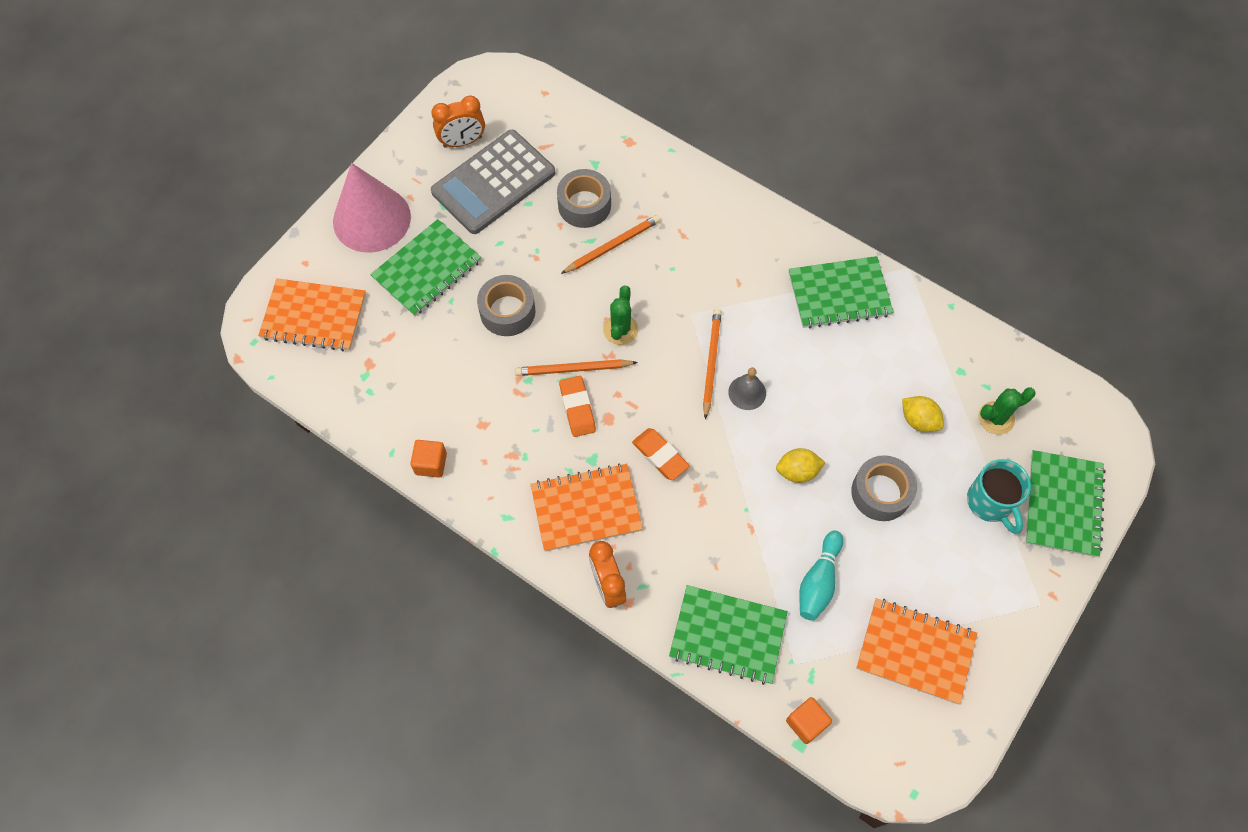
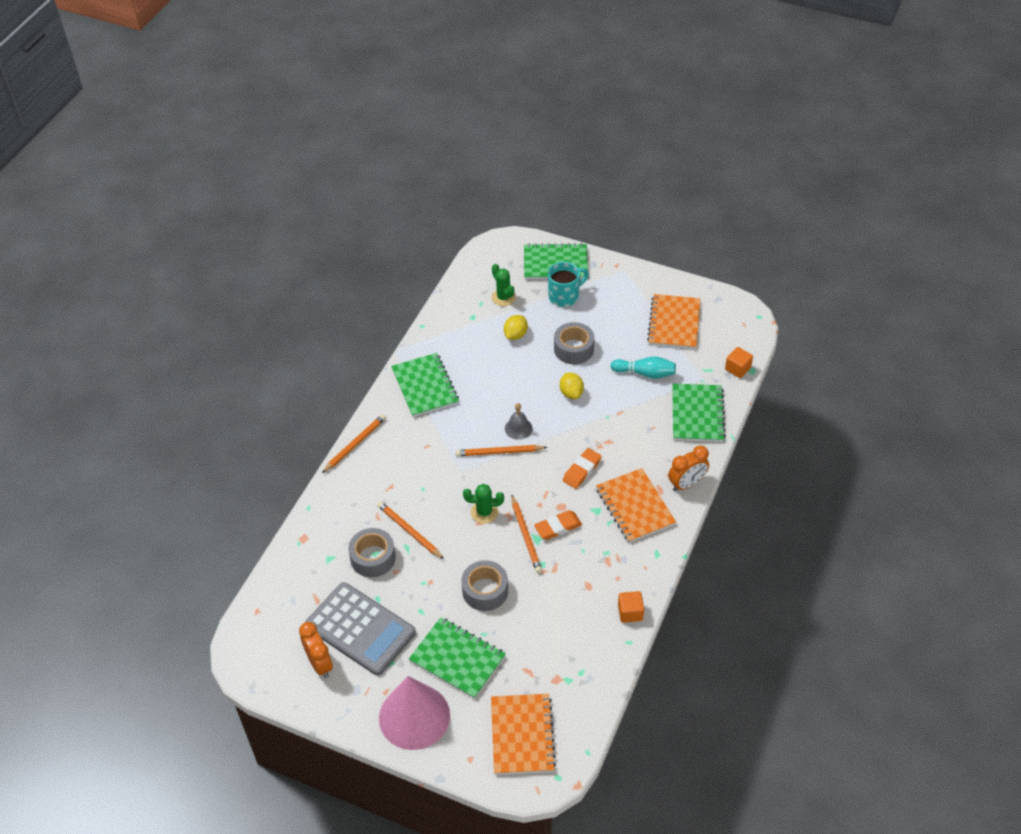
camera: 100 degrees left, 15 degrees down
none -> orange pencil [322,414,386,473]

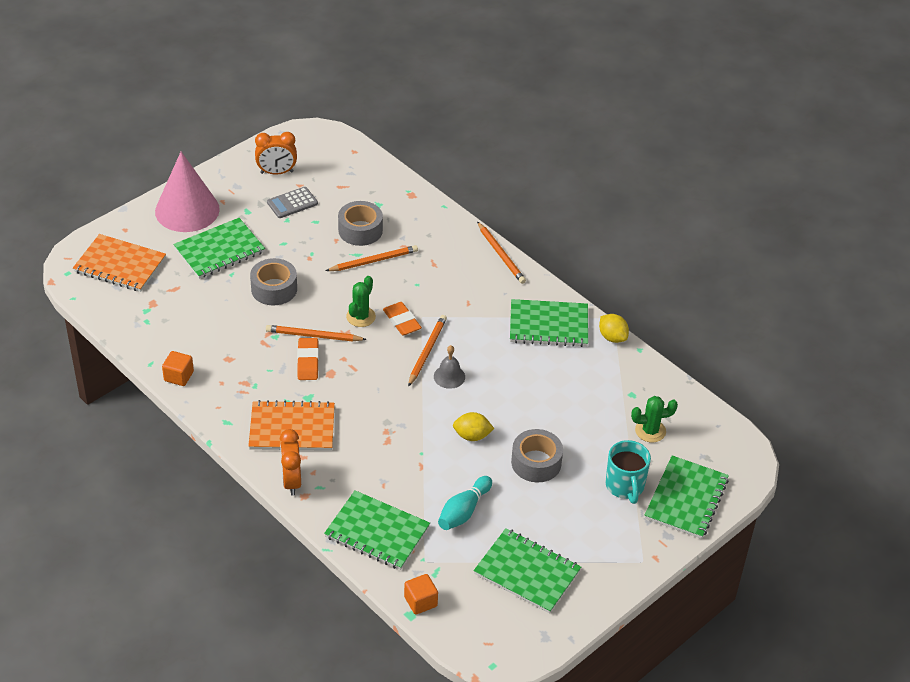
camera: 110 degrees right, 5 degrees down
grey calculator [305,582,416,676] -> grey calculator [267,187,318,218], size x0.49
yellow lemon [504,315,528,340] -> yellow lemon moved to [599,314,629,343]
orange eraser [563,448,602,489] -> orange eraser moved to [383,302,422,335]
orange notebook [647,294,700,349] -> green notebook [474,528,581,613]

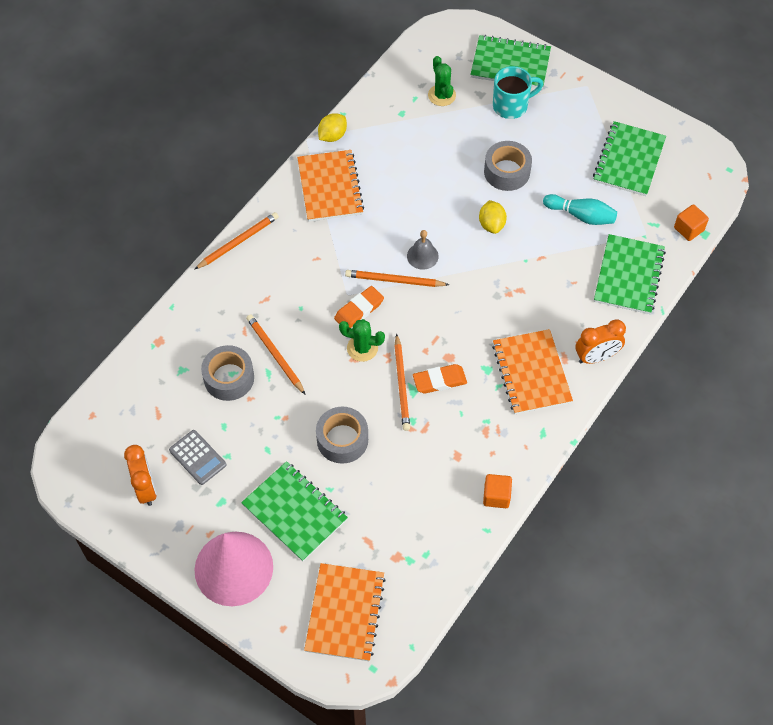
camera: 100 degrees left, 15 degrees up
green notebook [510,299,588,347] -> orange notebook [297,150,364,222]

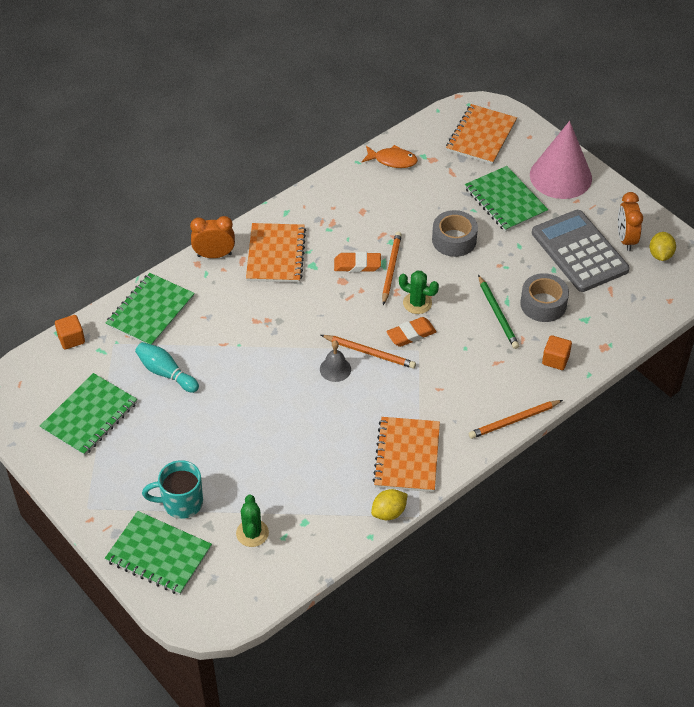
camera: 165 degrees left, 10 degrees down
grey calculator [169,430,226,485] -> grey calculator [532,210,630,292], size x2.04
orange pencil [246,314,306,395] -> green pencil [478,275,519,349]
yellow lemon [479,200,507,234] -> yellow lemon moved to [649,232,676,261]
orange cube [483,474,512,508] -> orange cube moved to [542,335,572,370]
grey tape [484,141,532,191] -> none
none -> orange fish [362,145,418,168]

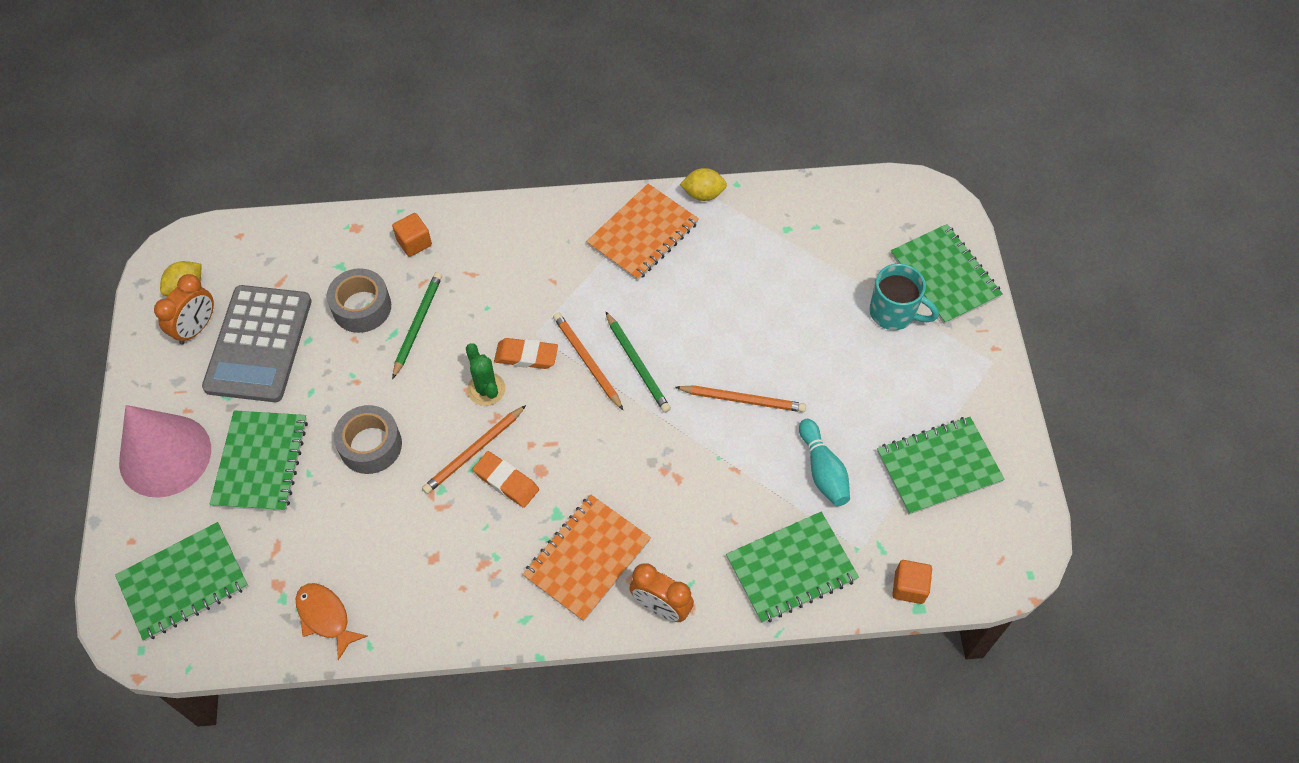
camera: 145 degrees left, 10 degrees up
green cactus [236,495,269,547] -> none
grey bell [320,340,351,382] -> green pencil [605,311,671,413]
orange notebook [446,104,517,165] -> green notebook [115,522,248,641]
orange pencil [469,400,563,439] -> orange pencil moved to [675,385,806,412]

